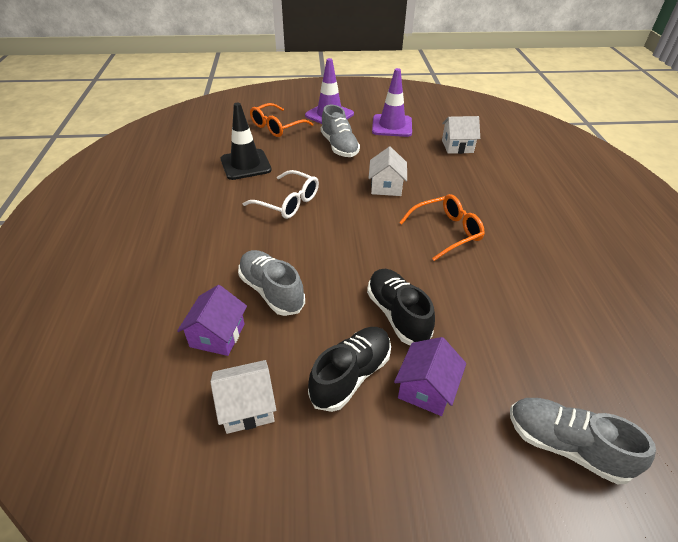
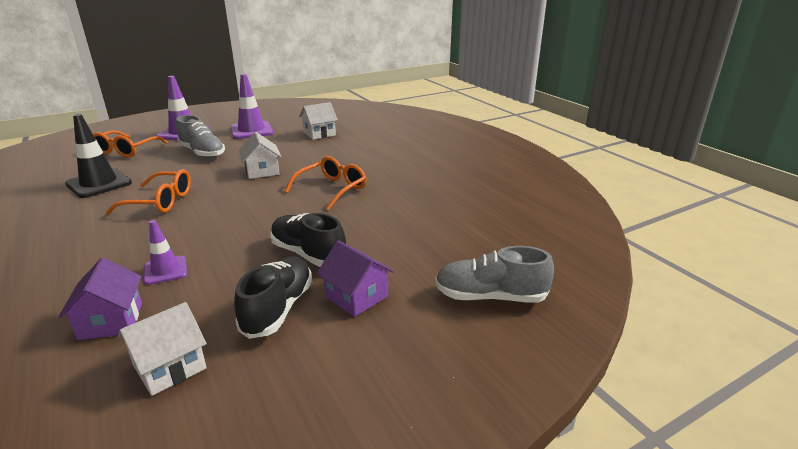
camera: 25 degrees left, 15 degrees down
grey shoe [238,250,305,316] -> purple traffic cone [144,220,187,285]
white glasses [243,170,319,219] -> orange glasses [106,169,191,214]
purple house [394,337,466,416] -> purple house turned 45 degrees counterclockwise [316,240,394,317]

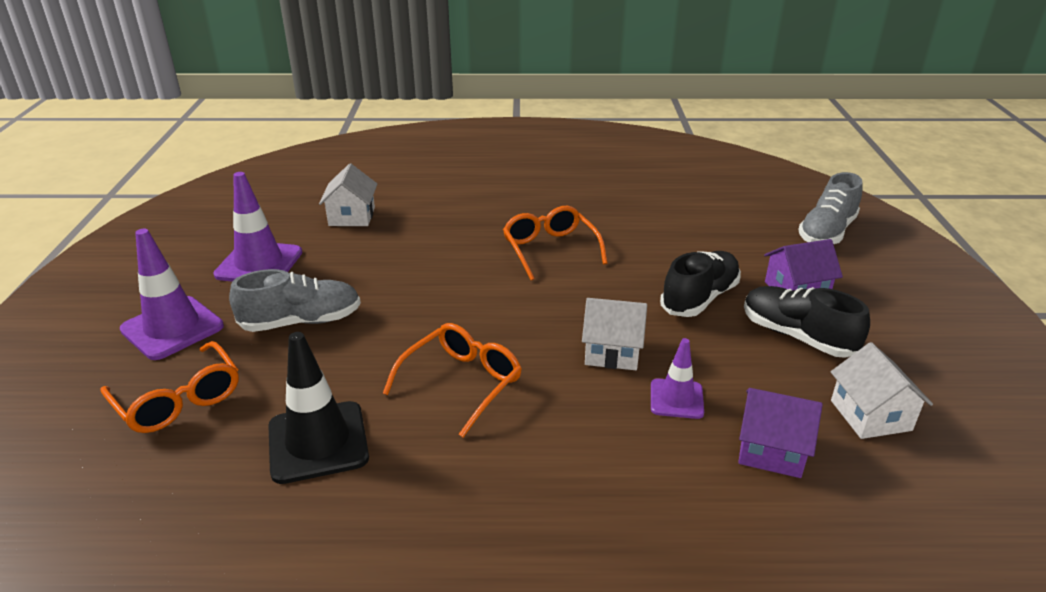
camera: 60 degrees left, 5 degrees up
white house [239,132,281,179] -> white house moved to [582,298,647,370]
black shoe [270,213,346,267] -> black shoe turned 150 degrees clockwise [660,251,741,317]

